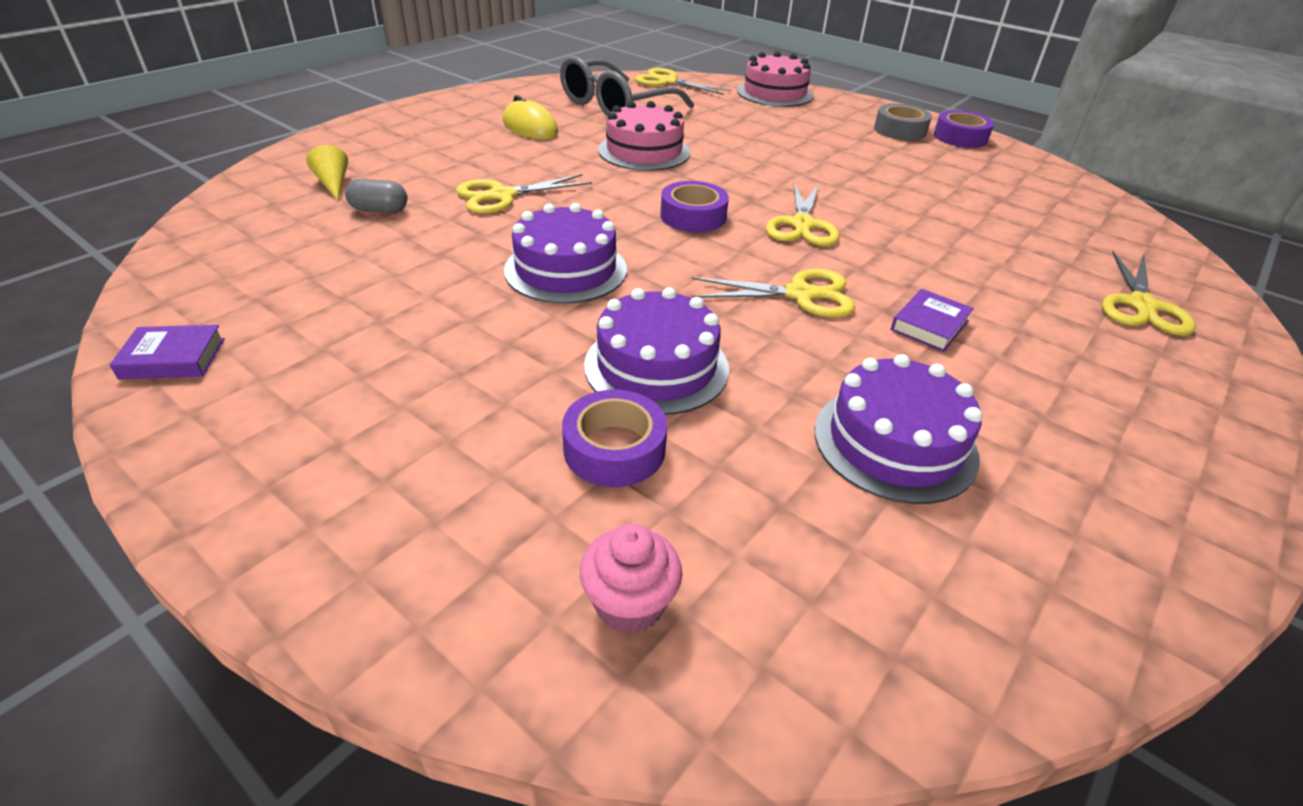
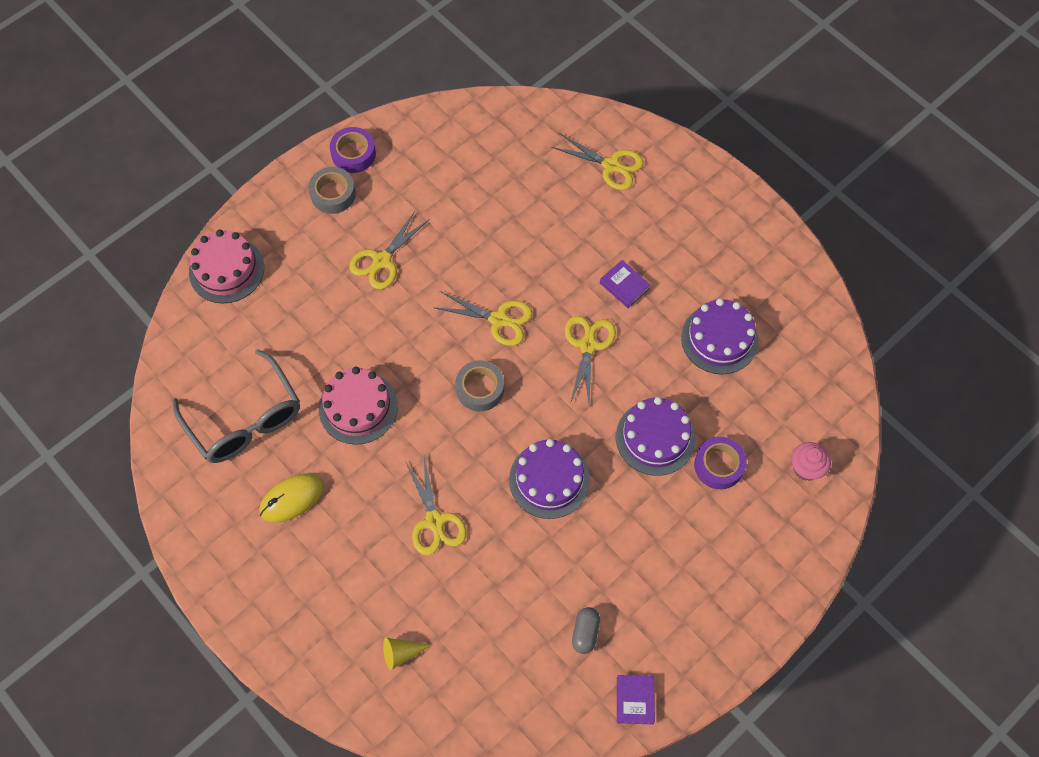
camera: 80 degrees left, 25 degrees up
grey capsule [345,179,407,213] -> grey capsule moved to [572,607,600,654]
yellow scissors [635,68,732,95] -> yellow scissors moved to [349,210,430,289]
purple tape [660,181,729,232] -> grey tape [455,360,504,411]

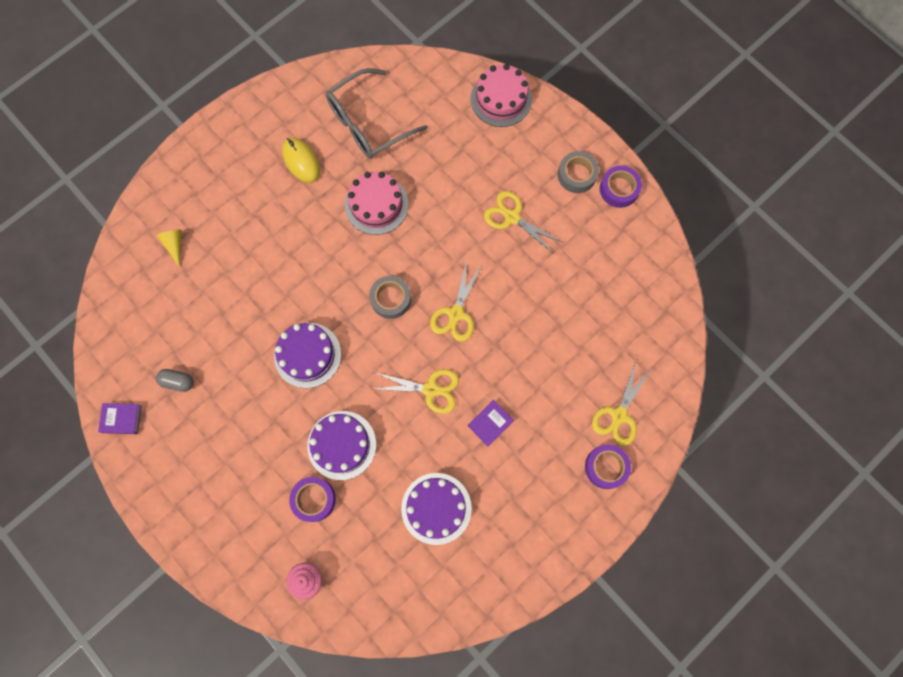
camera: 90 degrees right, 10 degrees up
yellow scissors [405,456,467,555] -> none
none -> purple tape [585,444,631,489]

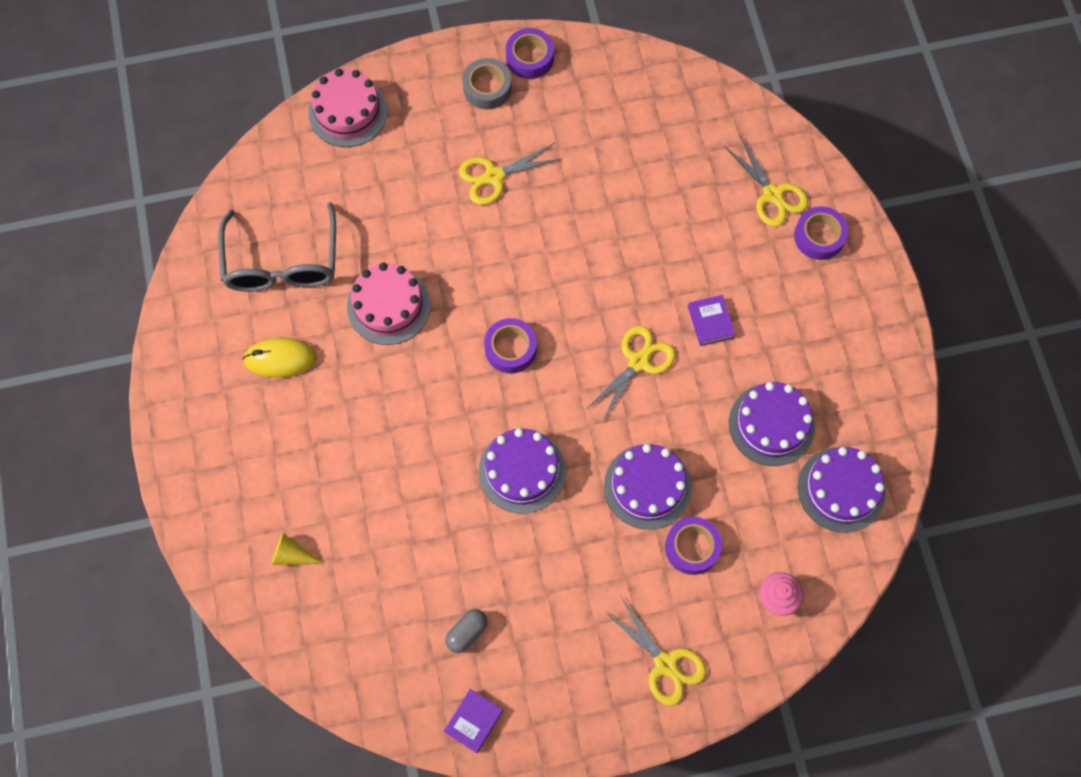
camera: 60 degrees left, 5 degrees down
grey tape [369,276,411,319] -> purple tape [484,318,537,373]
yellow scissors [430,261,482,342] -> yellow scissors moved to [604,597,706,706]
none -> purple cake [798,447,886,532]

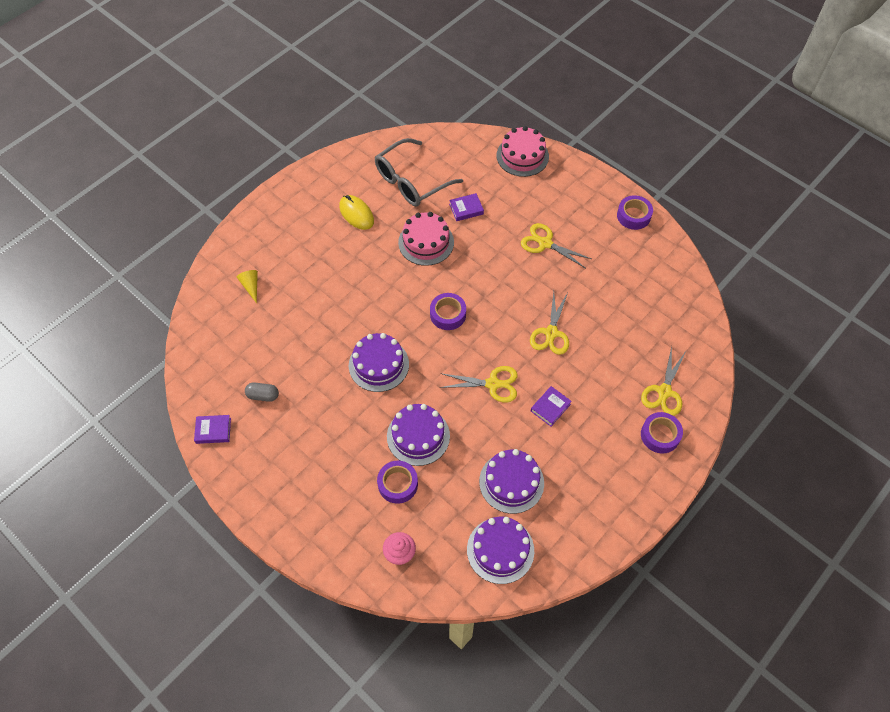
camera: 55 degrees right, 10 degrees down
grey tape [462,58,512,109] -> none
yellow scissors [604,597,706,706] -> yellow scissors moved to [530,292,569,355]
none -> purple book [449,193,484,221]

